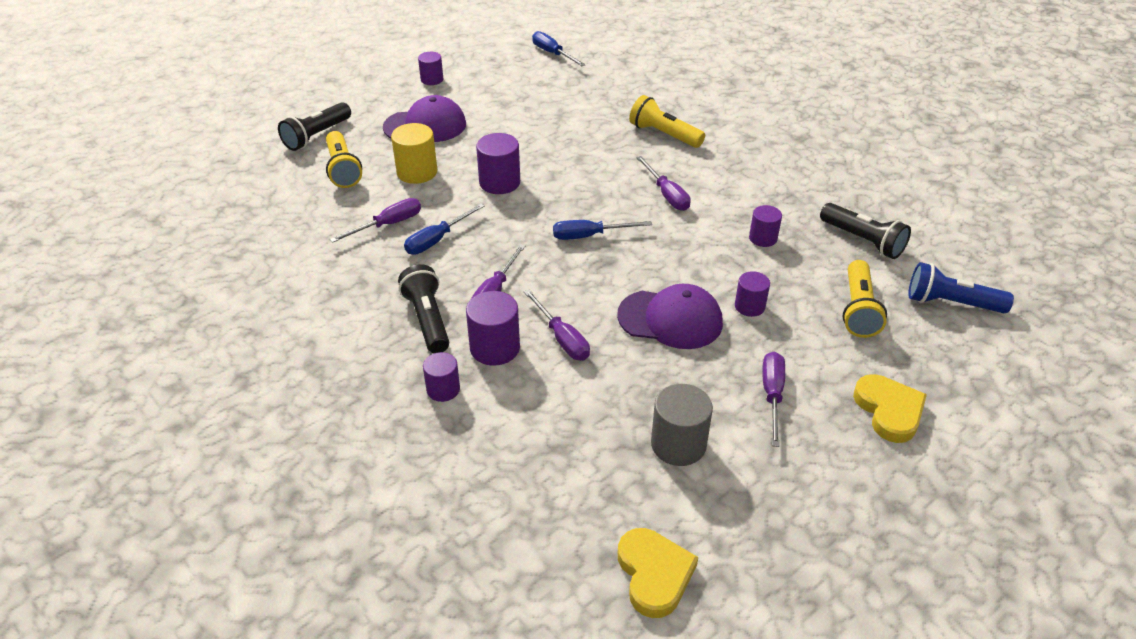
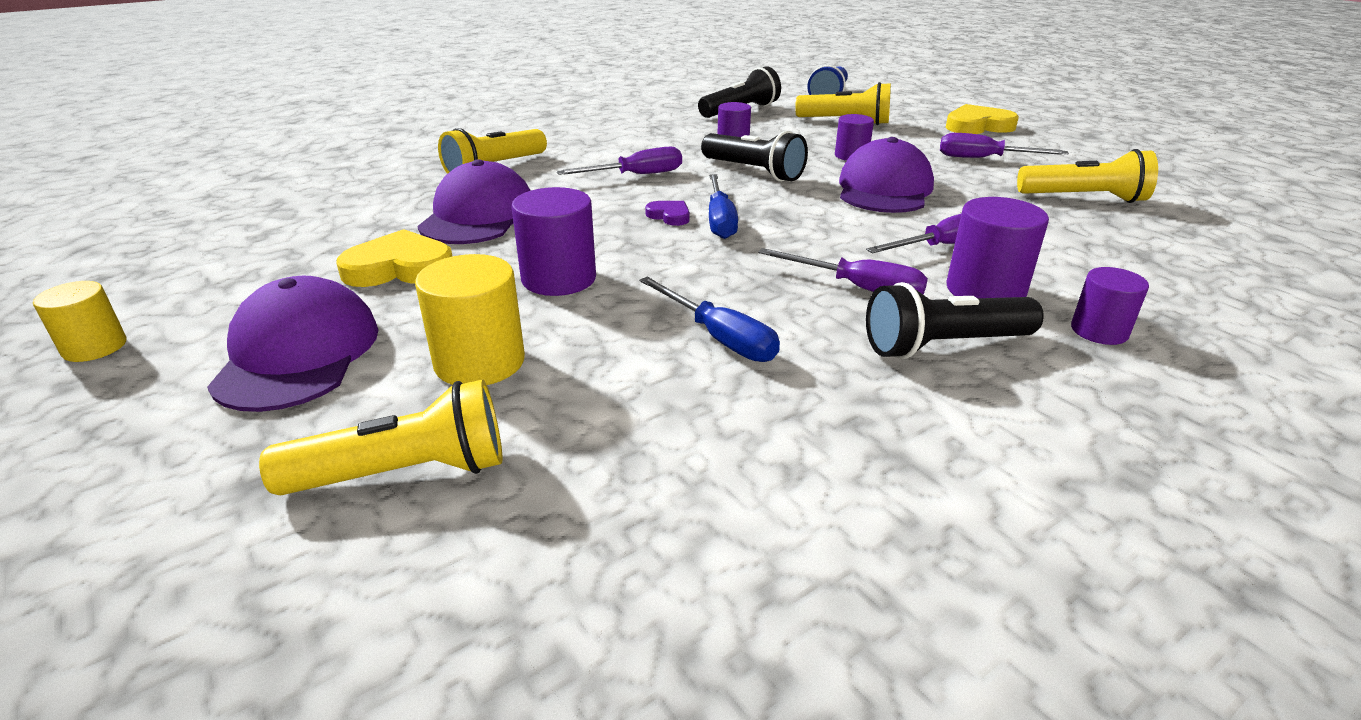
camera: 85 degrees left, 10 degrees down
black flashlight [278,102,351,151] -> black flashlight moved to [701,131,808,182]
purple screwdriver [330,198,421,243] -> none
purple cylinder [418,52,443,85] -> yellow cylinder [33,281,127,362]
blue screwdriver [532,31,586,66] -> none
yellow heart [618,528,698,618] -> yellow heart moved to [336,229,453,287]
grey cylinder [651,384,713,466] -> yellow flashlight [1017,149,1158,203]
none -> purple cap [417,159,531,244]
none -> purple heart [645,201,690,226]

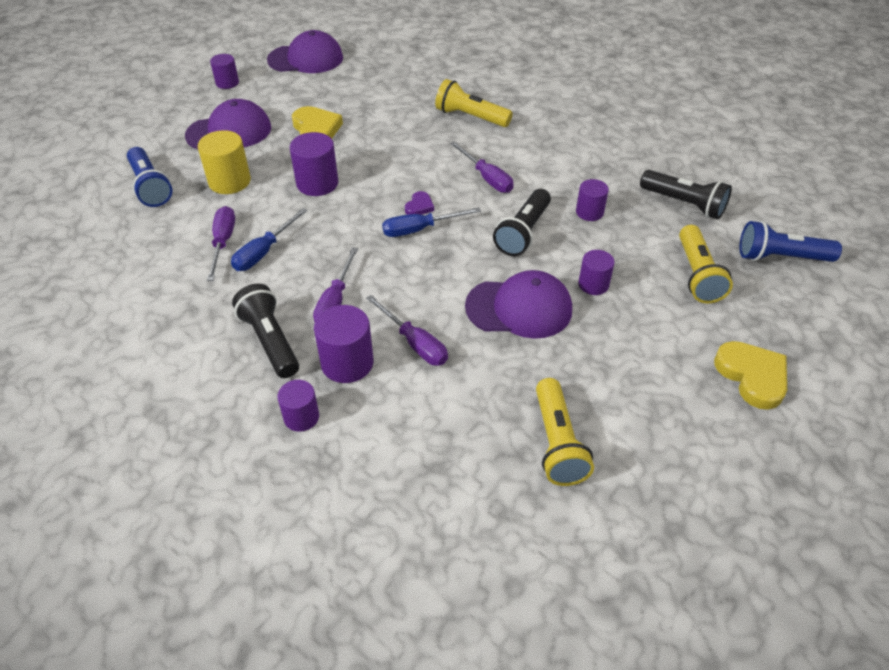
camera: 75 degrees right, 15 degrees up
yellow cylinder [33,281,127,362] -> purple cylinder [210,54,239,89]
yellow flashlight [259,379,503,495] -> blue flashlight [127,147,172,207]
purple cap [417,159,531,244] -> purple cap moved to [267,30,343,73]
purple screwdriver [940,133,1069,158] -> purple screwdriver moved to [207,206,235,281]

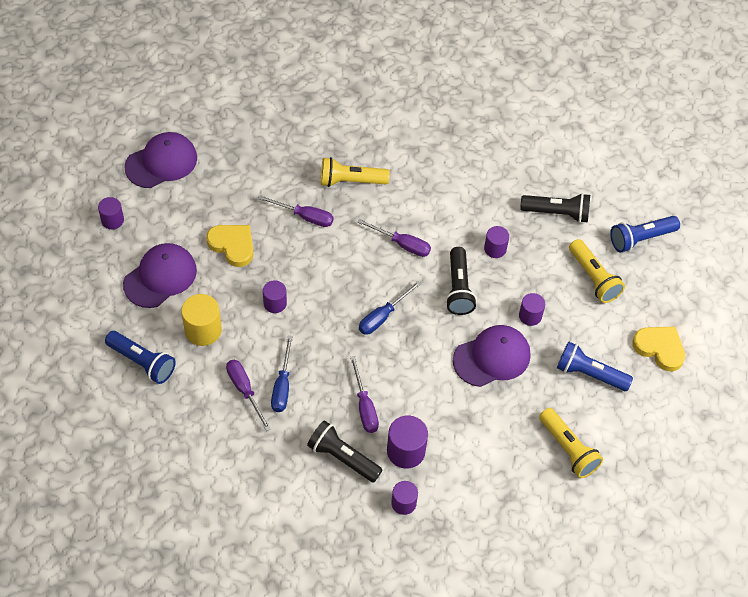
camera: 30 degrees left, 10 degrees up
purple cylinder [290,132,338,196] -> purple cylinder [263,280,287,313], size x0.64
purple screwdriver [366,295,448,366] -> purple screwdriver moved to [258,195,334,227]
purple heart [405,191,434,215] -> none
none -> blue flashlight [557,341,633,391]

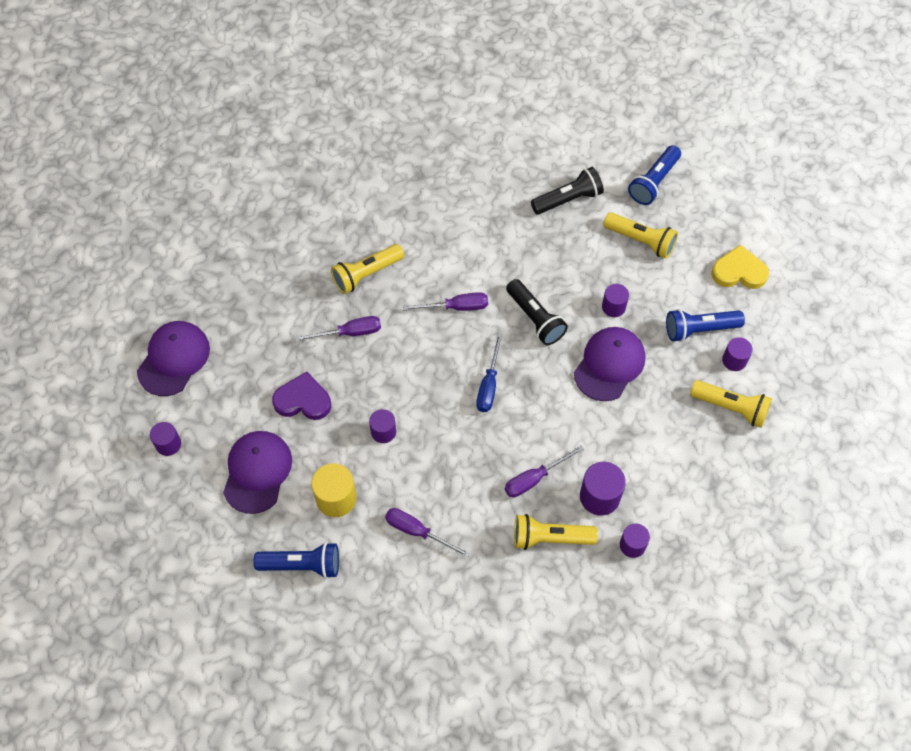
camera: 30 degrees left, 5 degrees up
yellow heart [206,225,253,267] -> purple heart [272,372,331,420]
blue screwdriver [271,336,293,412] -> none
black flashlight [307,420,382,483] -> yellow flashlight [514,514,598,550]
purple screwdriver [350,356,379,433] -> purple screwdriver turned 105 degrees clockwise [505,446,584,497]
purple cylinder [484,226,509,258] -> purple cylinder moved to [722,337,753,371]

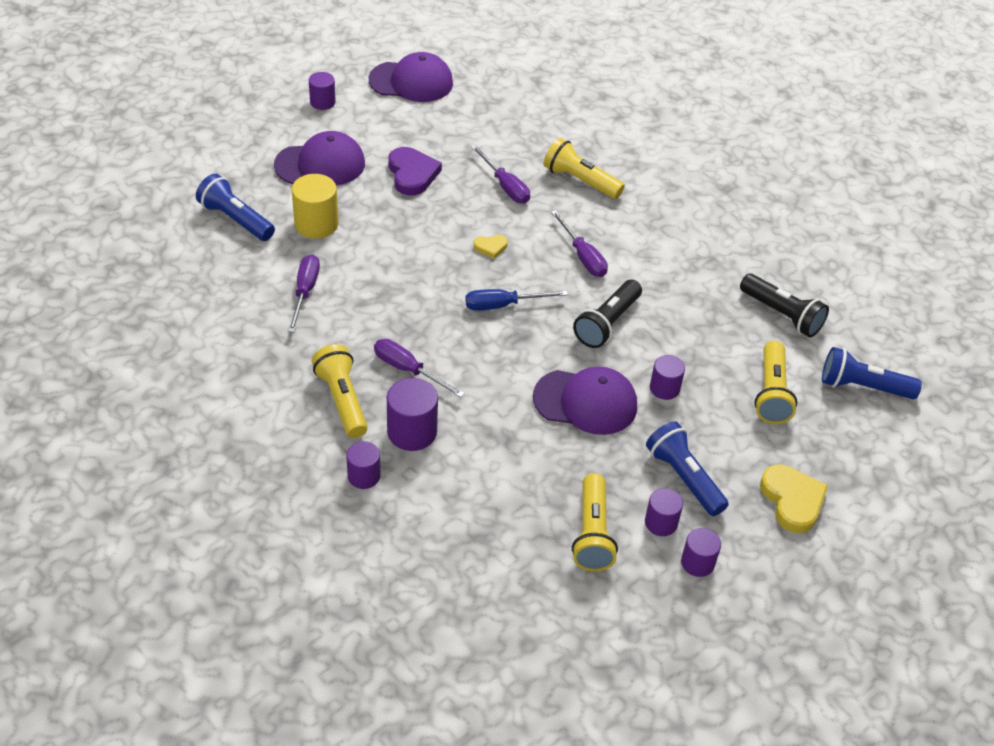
camera: 65 degrees right, 15 degrees down
blue flashlight [253,542,339,579] -> blue flashlight turned 150 degrees clockwise [196,174,275,241]
purple cylinder [369,409,396,443] -> purple cylinder moved to [681,528,721,577]
none -> yellow heart [474,235,508,259]

